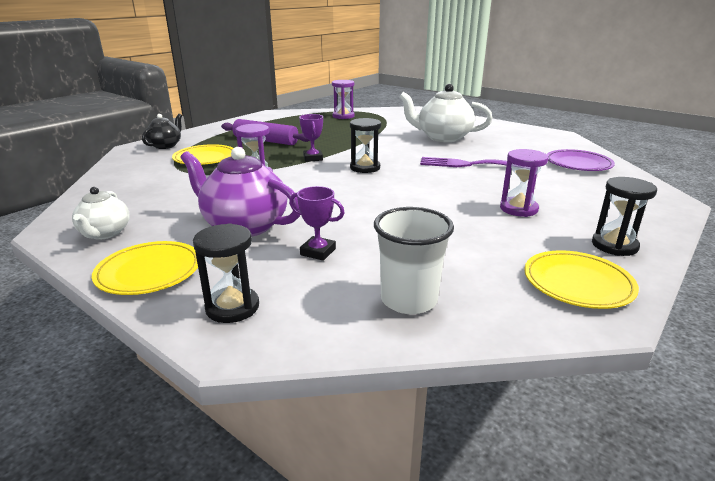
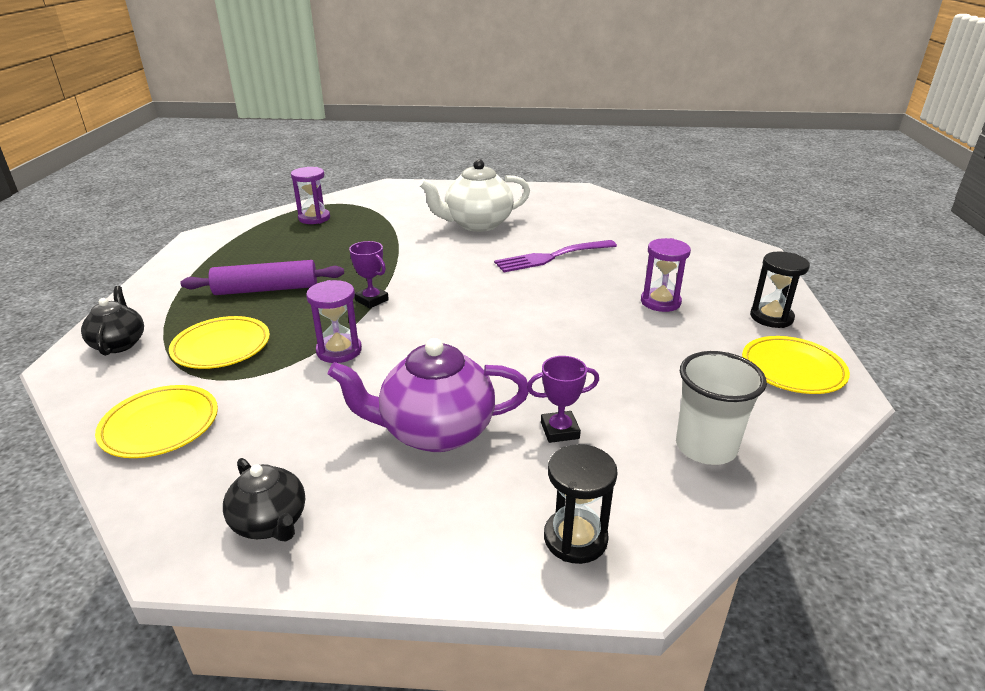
camera: 35 degrees left, 5 degrees up
white teapot [72,187,130,239] -> black teapot [223,458,305,542]
yellow plate [92,241,198,295] -> yellow plate moved to [95,385,218,458]
black hourglass [350,118,381,173] -> none
purple plate [547,149,615,171] -> none

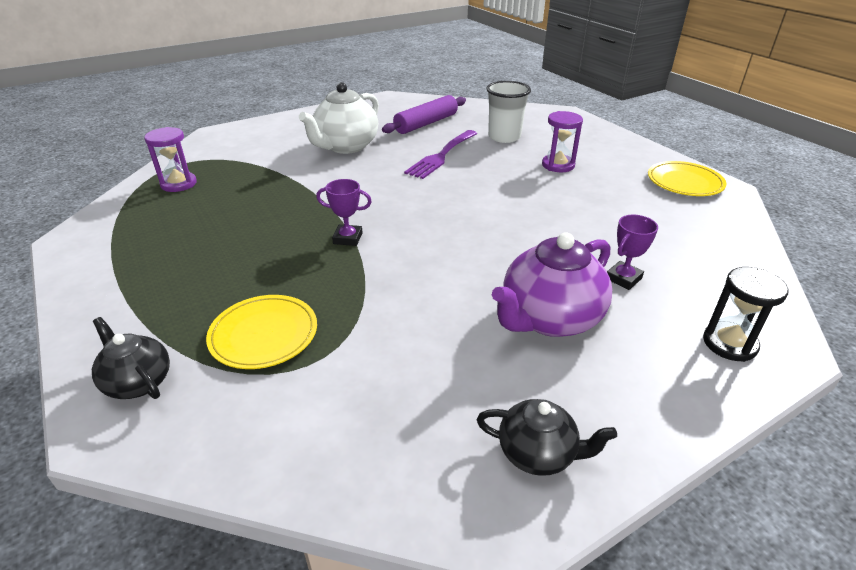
camera: 35 degrees left, 5 degrees up
yellow plate [95,385,218,458] -> none
purple rolling pin [180,260,344,295] -> purple rolling pin moved to [382,95,466,134]
purple hourglass [306,280,362,363] -> none
white cup [676,351,767,465] -> white cup moved to [487,81,531,143]
black hourglass [750,252,810,328] -> none

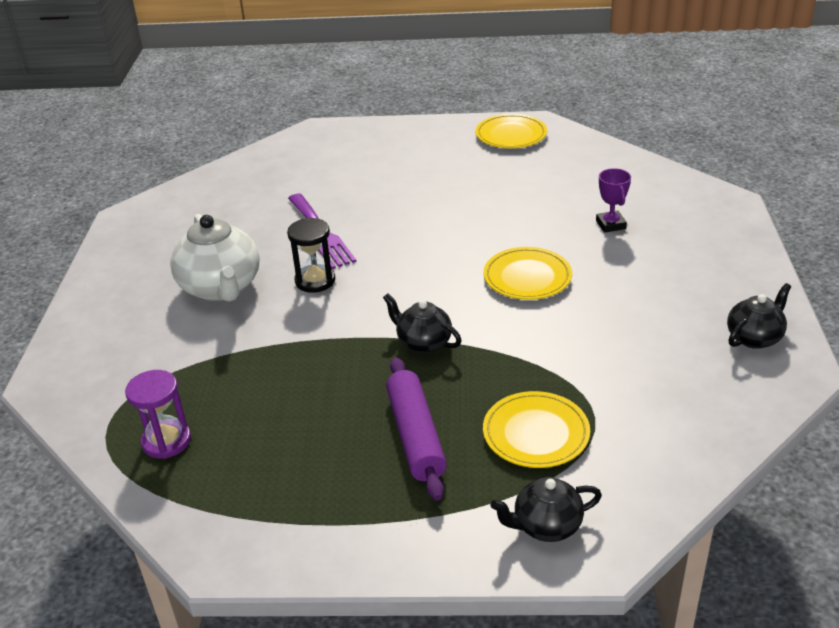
camera: 55 degrees left, 0 degrees up
purple trophy [316,179,372,246] -> black teapot [383,293,462,353]
purple rolling pin [382,95,466,134] -> purple rolling pin moved to [386,357,447,501]
white cup [487,81,531,143] -> none
purple teapot [492,232,612,337] -> none
purple hourglass [542,111,583,172] -> none
black hourglass [703,267,789,362] -> black hourglass moved to [287,218,335,293]
none -> yellow plate [483,247,572,300]

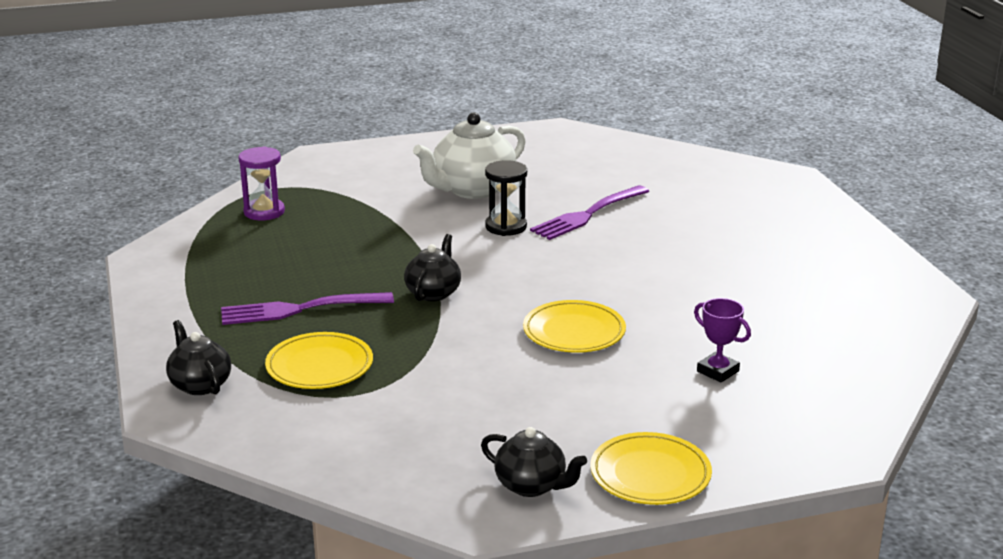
camera: 70 degrees right, 10 degrees down
purple rolling pin [386,357,447,501] -> purple fork [221,292,394,325]
yellow plate [476,114,547,148] -> yellow plate moved to [590,432,712,505]
purple trophy [596,168,631,233] -> purple trophy turned 75 degrees clockwise [694,298,751,383]

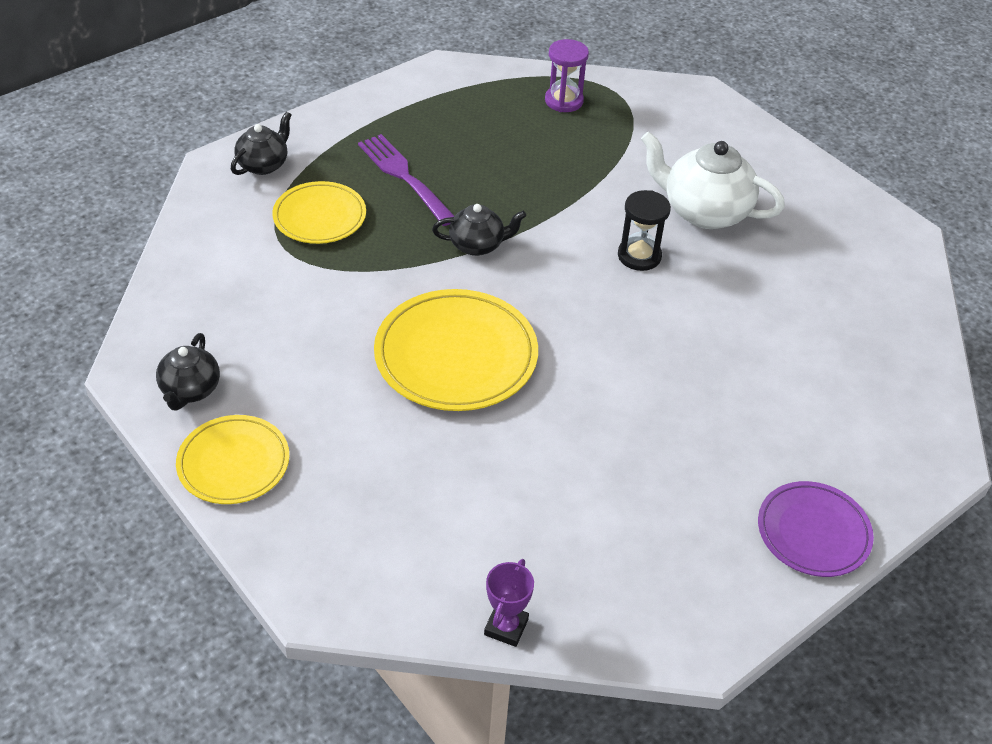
camera: 65 degrees right, 20 degrees up
yellow plate [523,300,626,353] -> yellow plate [374,289,538,411], size x1.59
purple fork [530,185,649,240] -> none
purple trophy [694,298,751,383] -> purple trophy moved to [484,559,534,647]
none -> purple plate [758,481,874,577]

